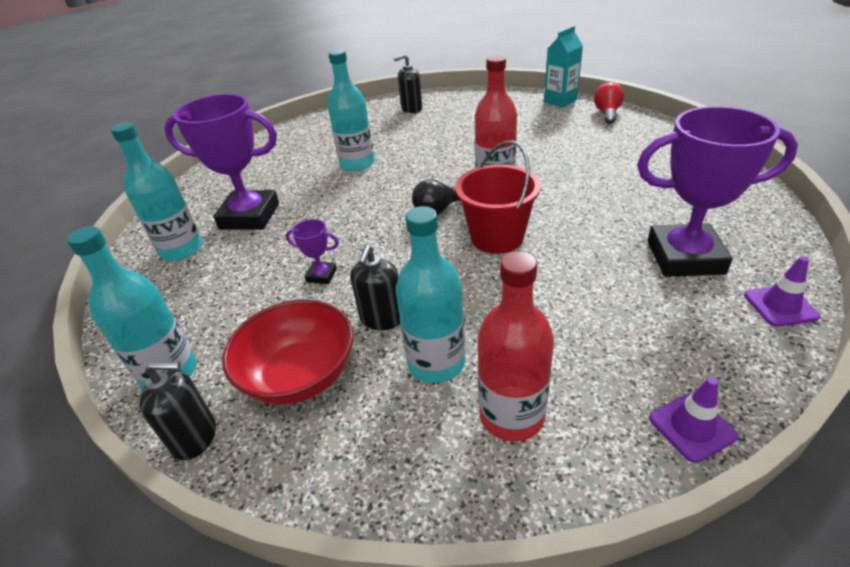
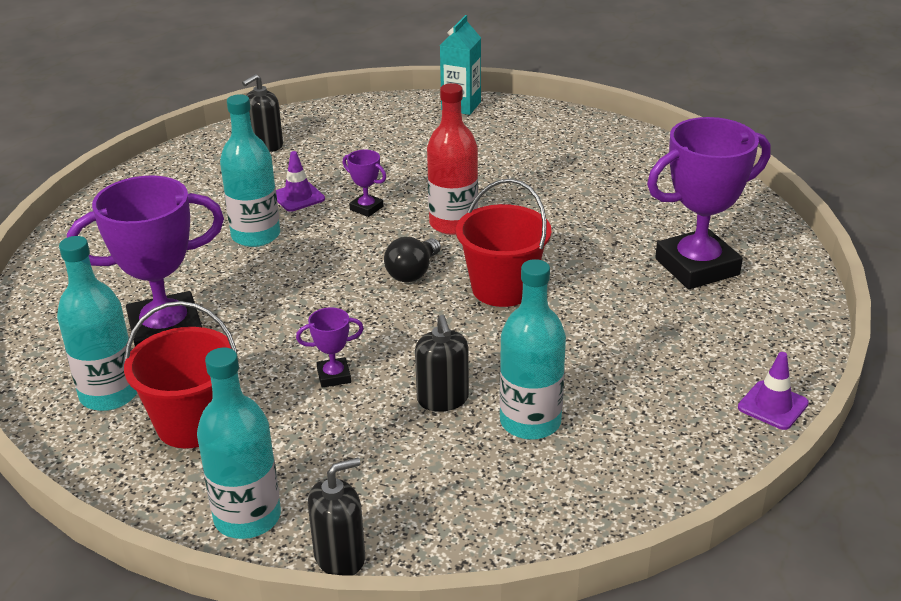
camera: 30 degrees left, 5 degrees down
red bowl [222,299,353,404] -> none
red bottle [478,251,554,441] -> none
red light bulb [594,82,624,124] -> none
purple traffic cone [744,256,820,327] -> purple traffic cone moved to [276,151,325,212]
none -> red bucket [124,301,237,448]
none -> purple trophy [343,150,386,217]

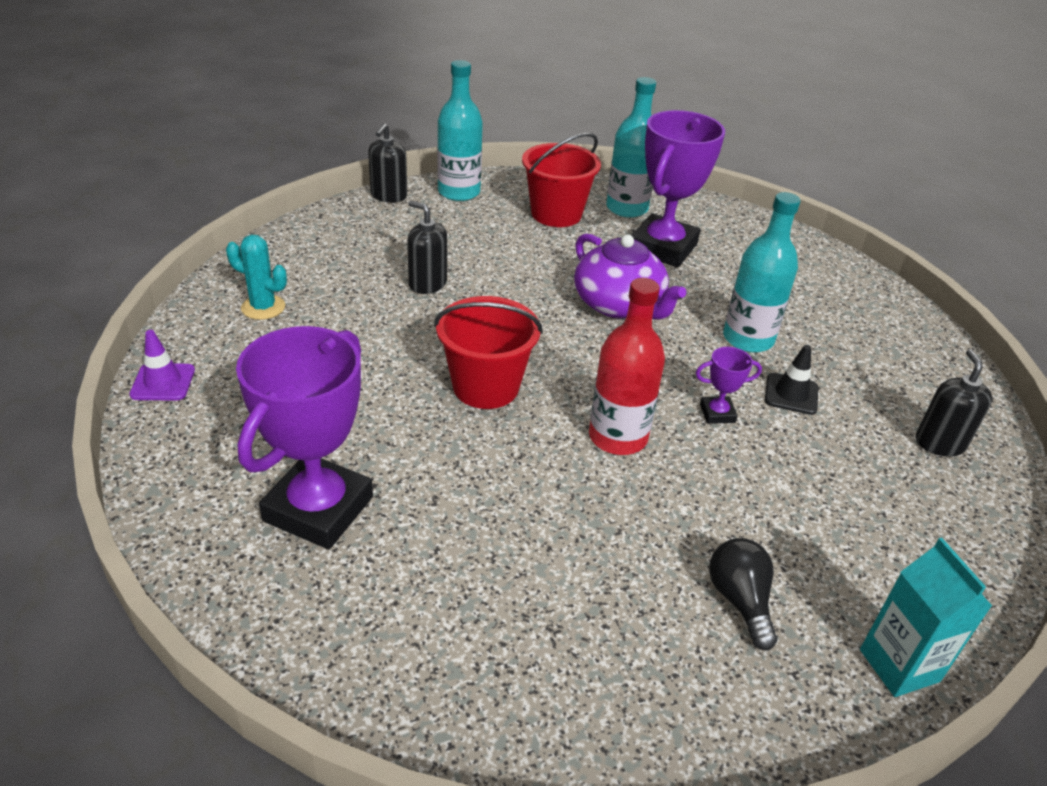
camera: 135 degrees right, 5 degrees up
purple traffic cone [276,151,325,212] -> black traffic cone [765,345,818,415]
purple trophy [296,307,364,388] -> none
black light bulb [384,237,441,282] -> black light bulb moved to [709,538,778,651]
turquoise bottle [499,259,566,440] -> none
none -> turquoise cactus [226,235,287,320]
none -> purple teapot [574,234,686,320]

